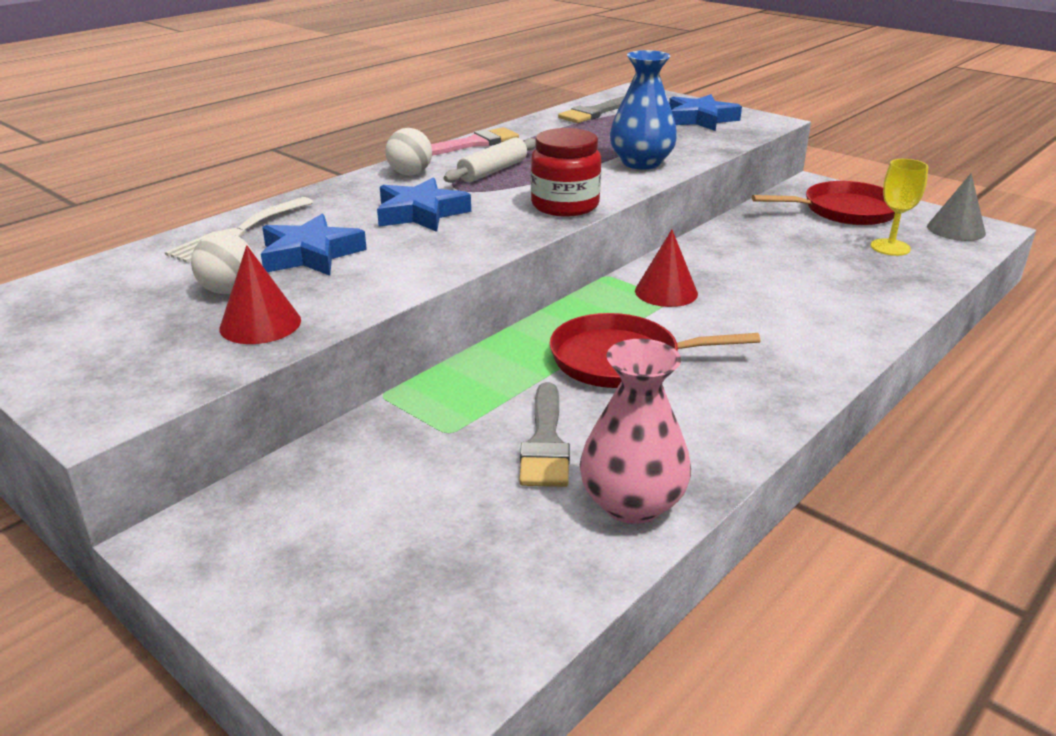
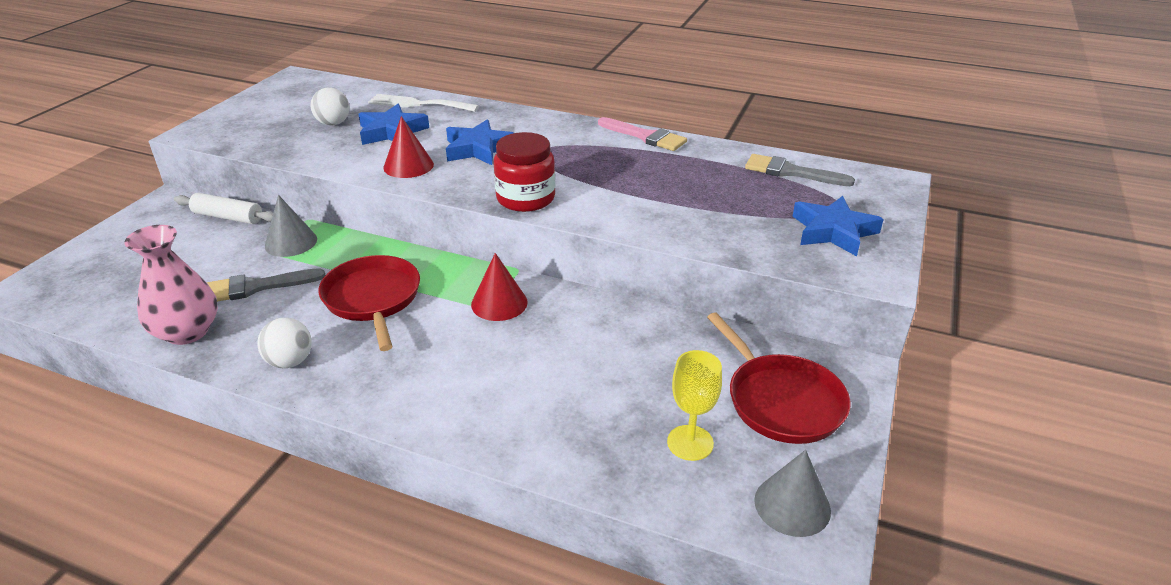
camera: 70 degrees right, 5 degrees up
red cone [220,245,301,344] -> red cone moved to [384,116,434,178]
white ball [385,128,432,175] -> white ball moved to [257,317,312,368]
white rolling pin [443,138,536,183] -> white rolling pin moved to [174,193,274,224]
blue vase [610,50,677,170] -> none
none -> grey cone [265,195,317,257]

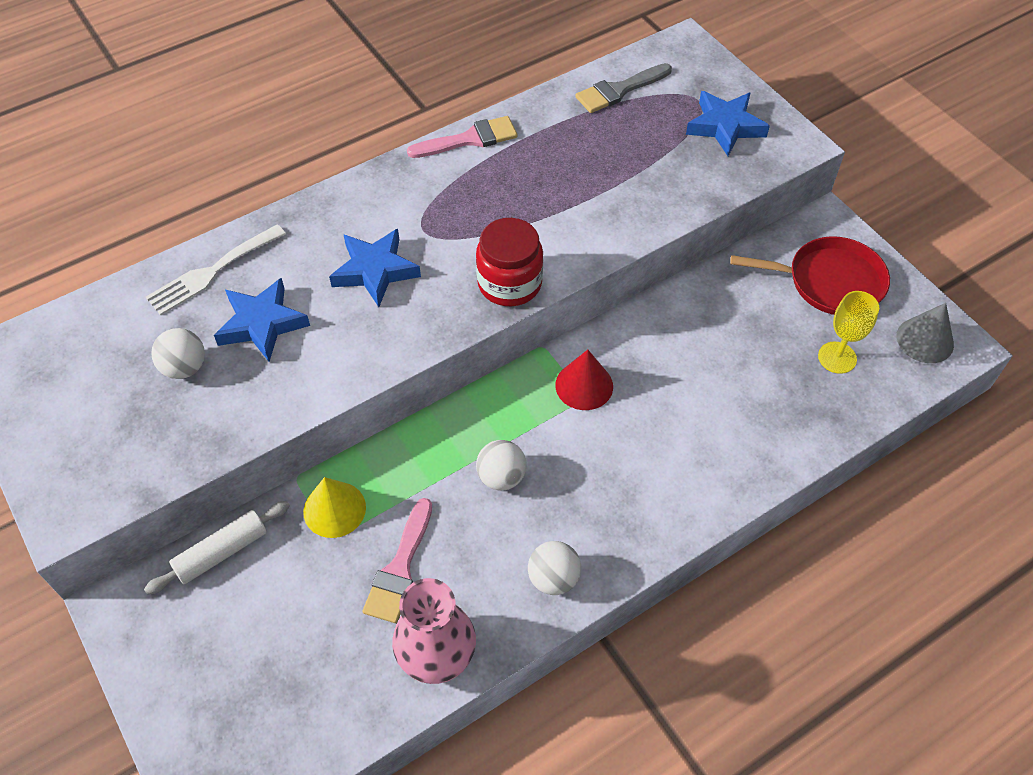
camera: 55 degrees left, 20 degrees up
grey brush [206,268,325,302] -> pink brush [362,498,432,623]
grey cone [265,195,317,257] -> yellow cone [303,477,366,538]
red pan [319,255,420,351] -> white ball [476,440,527,491]
red cone [384,116,434,178] -> none

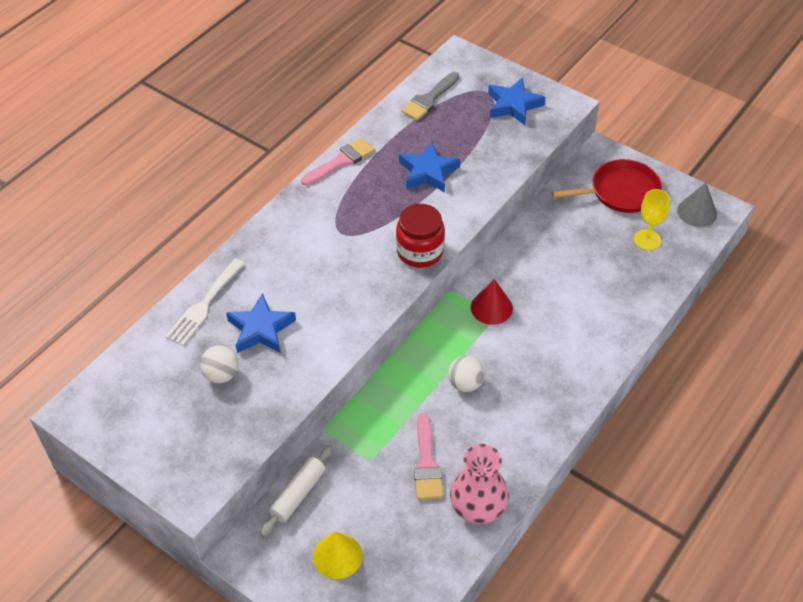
camera: 20 degrees left, 5 degrees down
yellow cone [303,477,366,538] -> yellow cone moved to [313,531,363,579]
blue star [329,229,421,307] -> blue star moved to [399,142,460,193]
white ball [528,541,581,595] -> none

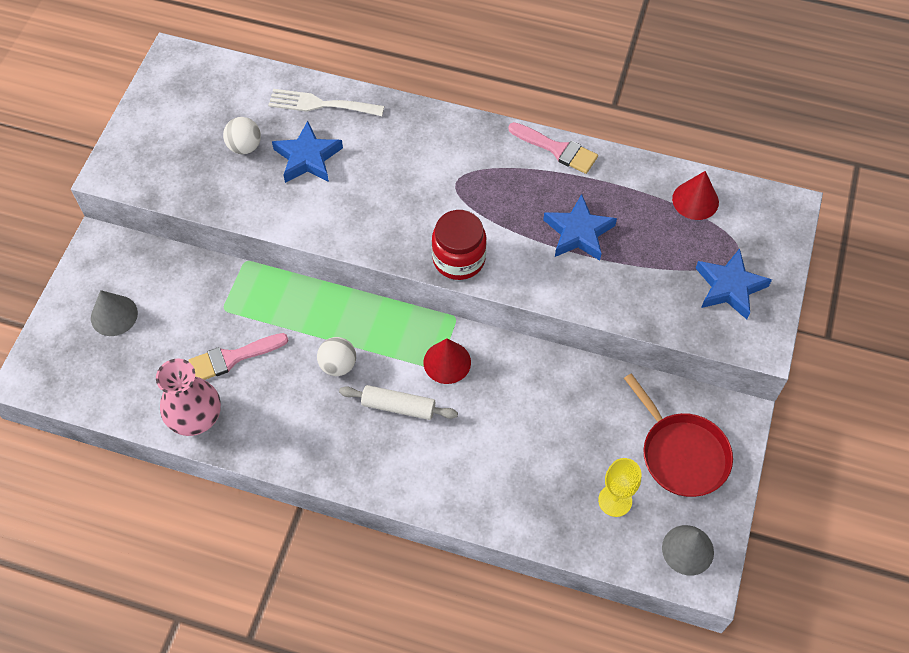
camera: 70 degrees right, 10 degrees up
white rolling pin [260,444,333,537] -> white rolling pin moved to [339,385,458,420]
yellow cone [313,531,363,579] -> grey cone [91,290,138,336]
grey brush [401,72,459,120] -> red cone [672,171,719,220]

